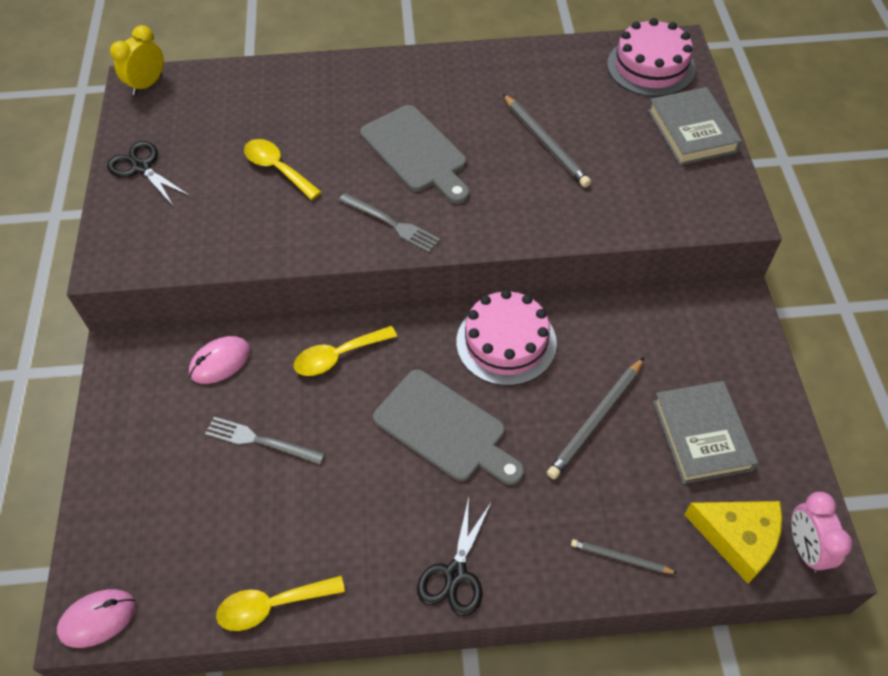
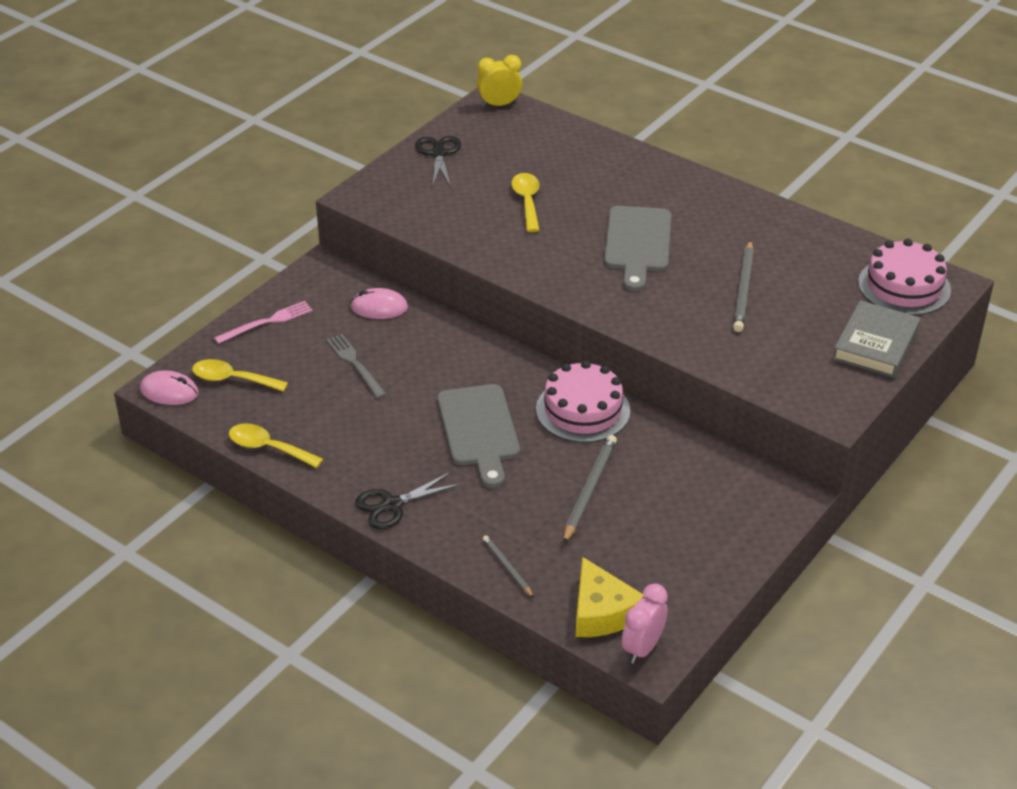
camera: 40 degrees right, 15 degrees down
yellow spoon [294,326,397,376] -> yellow spoon moved to [192,359,288,392]
grey fork [339,193,440,253] -> none
grey pencil [547,357,644,479] -> grey pencil turned 120 degrees clockwise [563,435,617,544]
grey book [653,381,758,484] -> none
none -> pink fork [214,301,313,344]

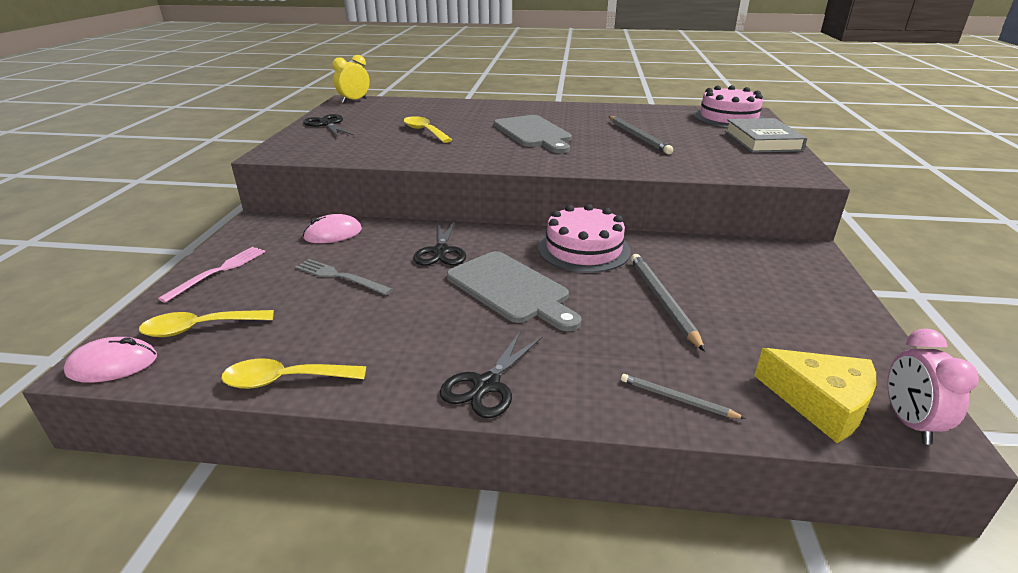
camera: 30 degrees left, 10 degrees down
none -> black scissors [413,221,466,265]

